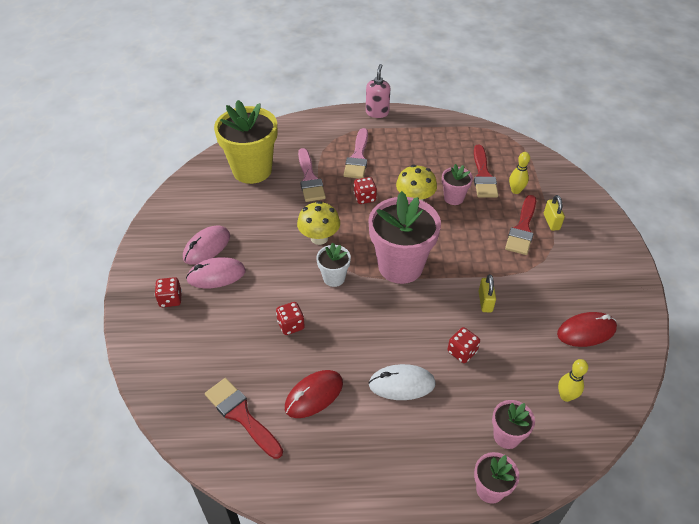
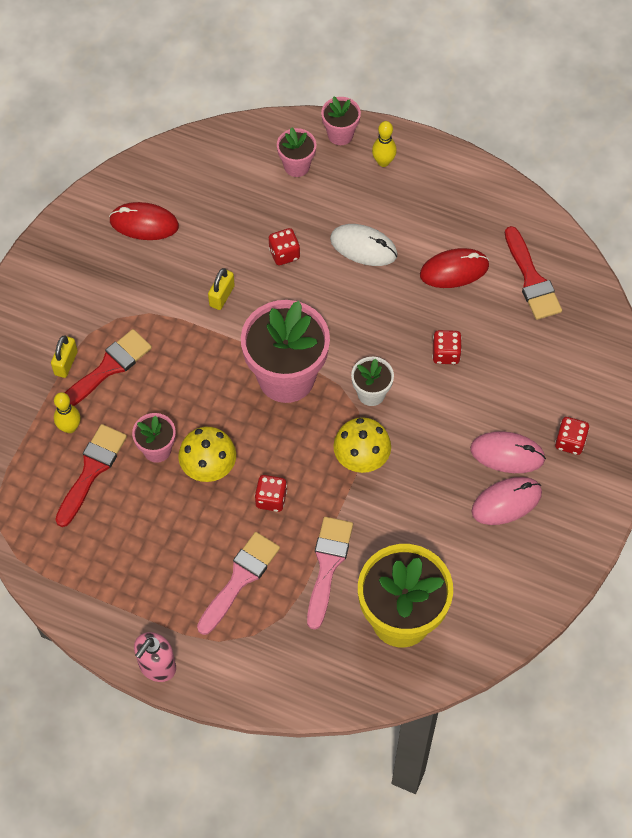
camera: 155 degrees left, 15 degrees up
yellow bowling pin [558,359,588,402] -> yellow bowling pin moved to [372,121,397,167]

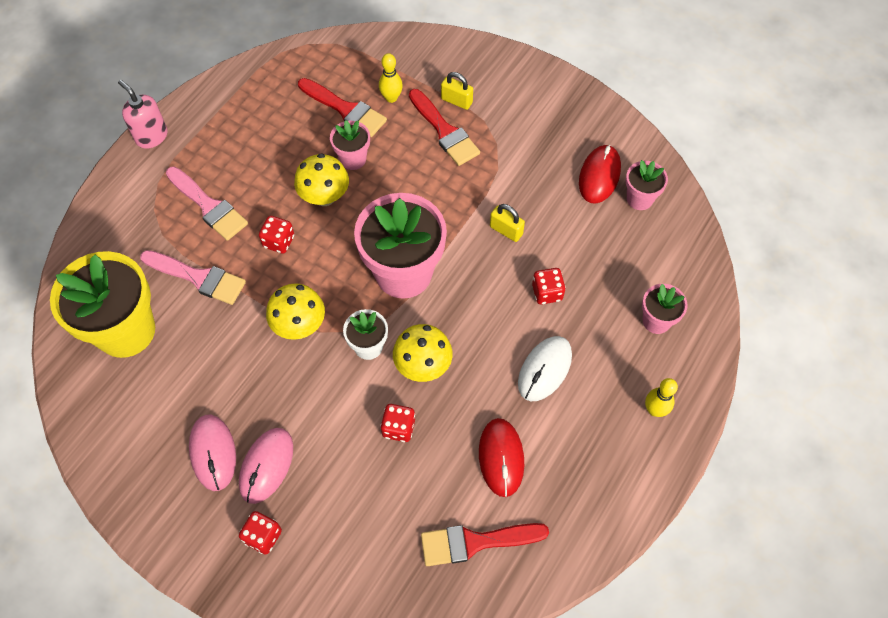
camera: 100 degrees right, 0 degrees up
pink flower pot [321,96,361,145] -> pink flower pot moved to [626,160,668,210]
none -> yellow mushroom [393,324,453,382]

